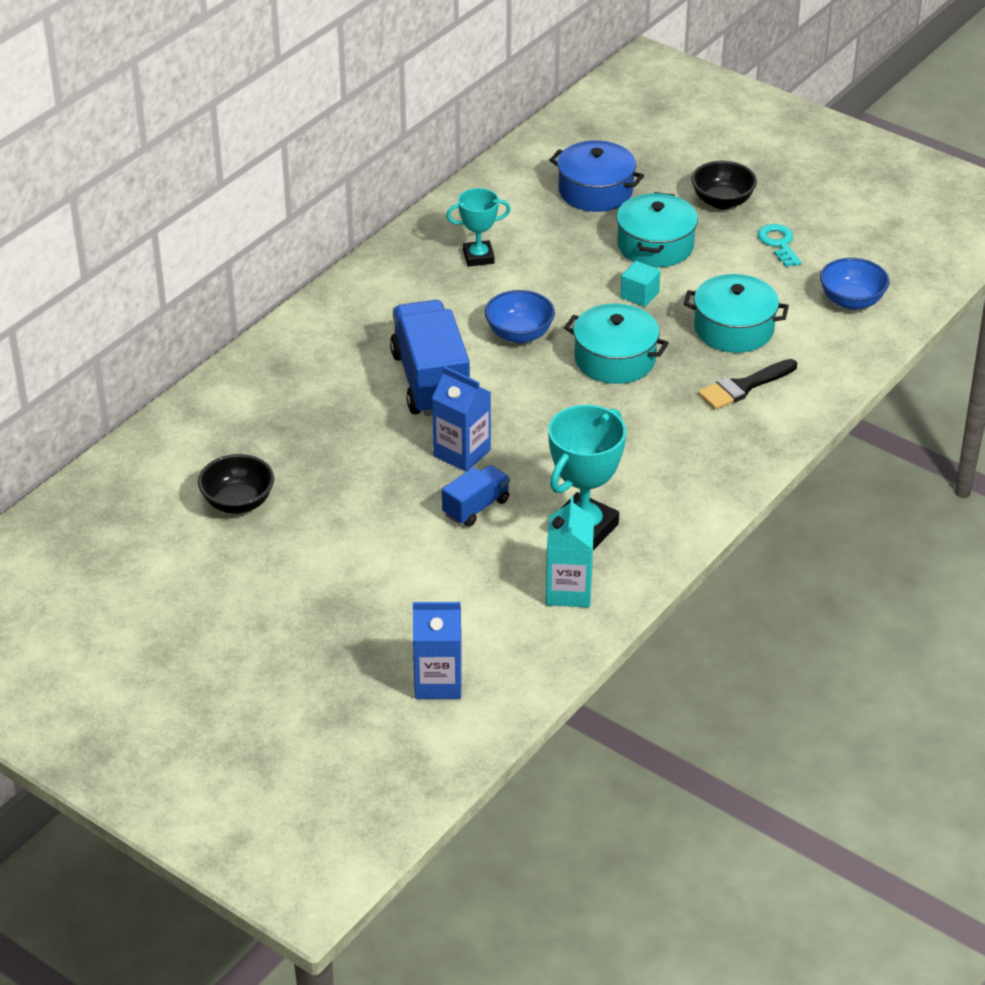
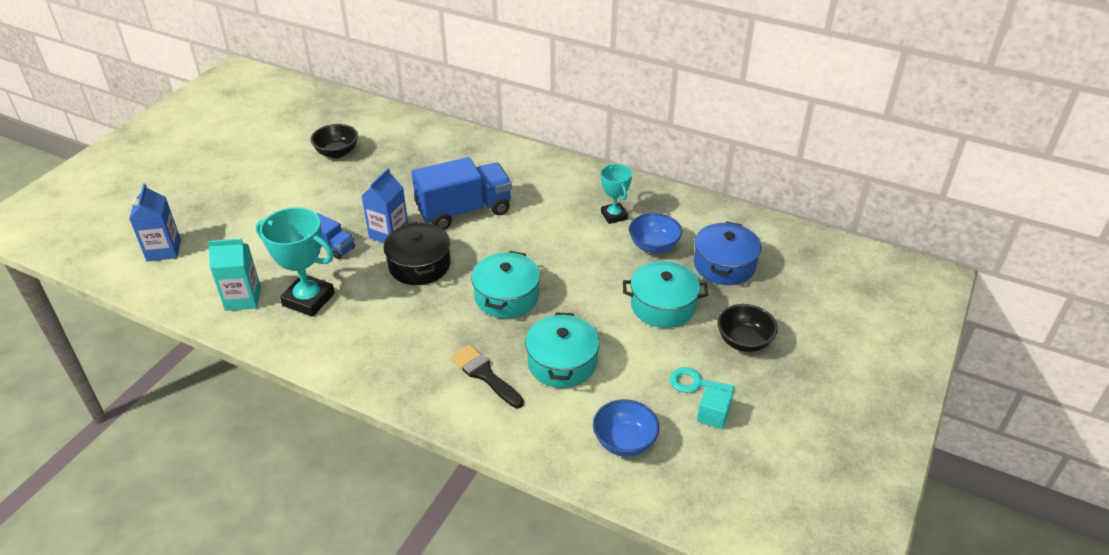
camera: 80 degrees right, 0 degrees up
blue bowl [485,290,555,343] -> blue bowl moved to [629,213,682,253]
turquoise cube [620,261,661,307] -> turquoise cube moved to [697,386,733,429]
turquoise key [758,224,802,267] -> turquoise key turned 135 degrees counterclockwise [670,367,735,393]
none -> black pot [383,222,451,285]

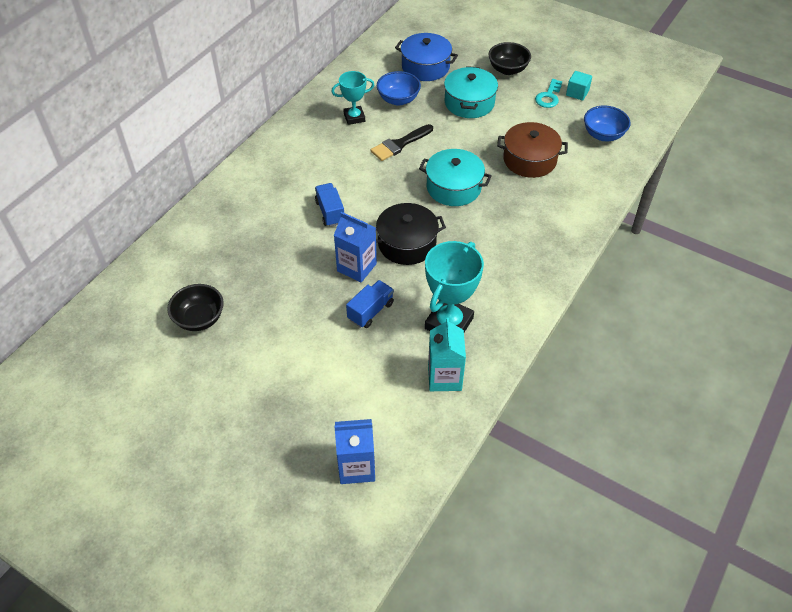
camera: 85 degrees left, 10 degrees up
blue truck [412,157,512,230] -> blue truck [315,183,344,227], size x0.51
black brush [451,345,524,408] -> black brush moved to [371,124,433,161]
turquoise pot [525,313,600,388] -> brown pot [497,122,568,178]

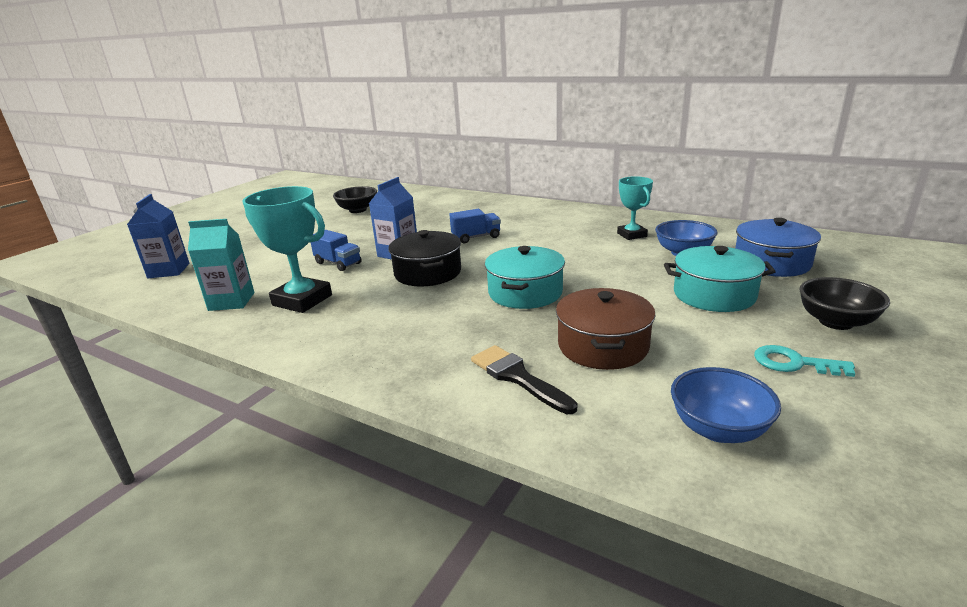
camera: 90 degrees right, 25 degrees down
black brush [371,124,433,161] -> black brush moved to [471,345,577,414]
turquoise cube [566,71,592,101] -> none

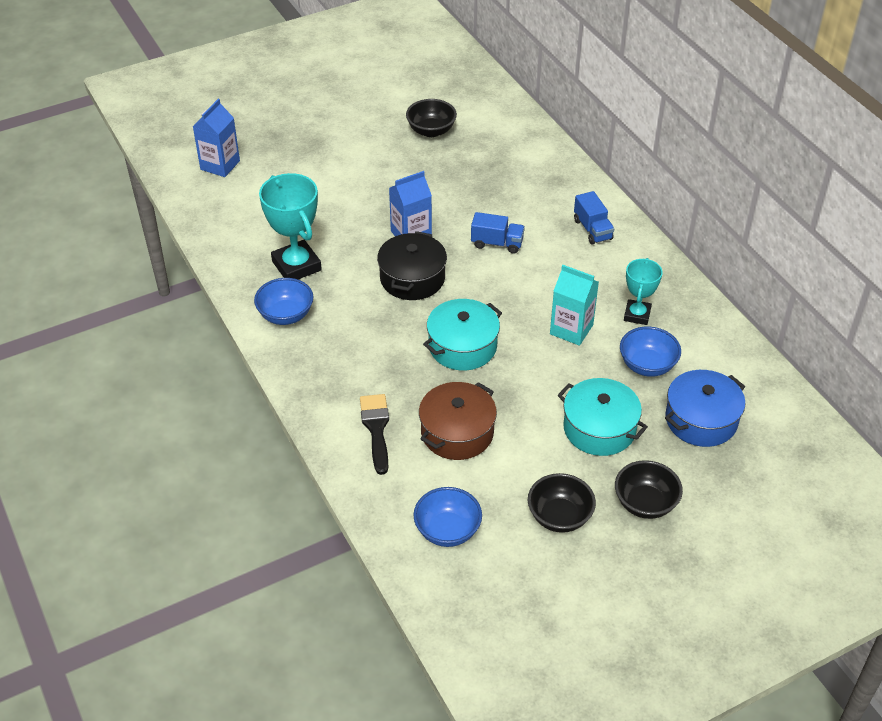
camera: 30 degrees right, 20 degrees up
turquoise carton [188,219,254,311] -> turquoise carton moved to [550,265,599,346]
blue truck [311,230,361,271] -> blue truck moved to [574,191,614,245]
turquoise key [754,345,855,377] -> black bowl [528,473,596,533]
none -> blue bowl [254,278,313,325]

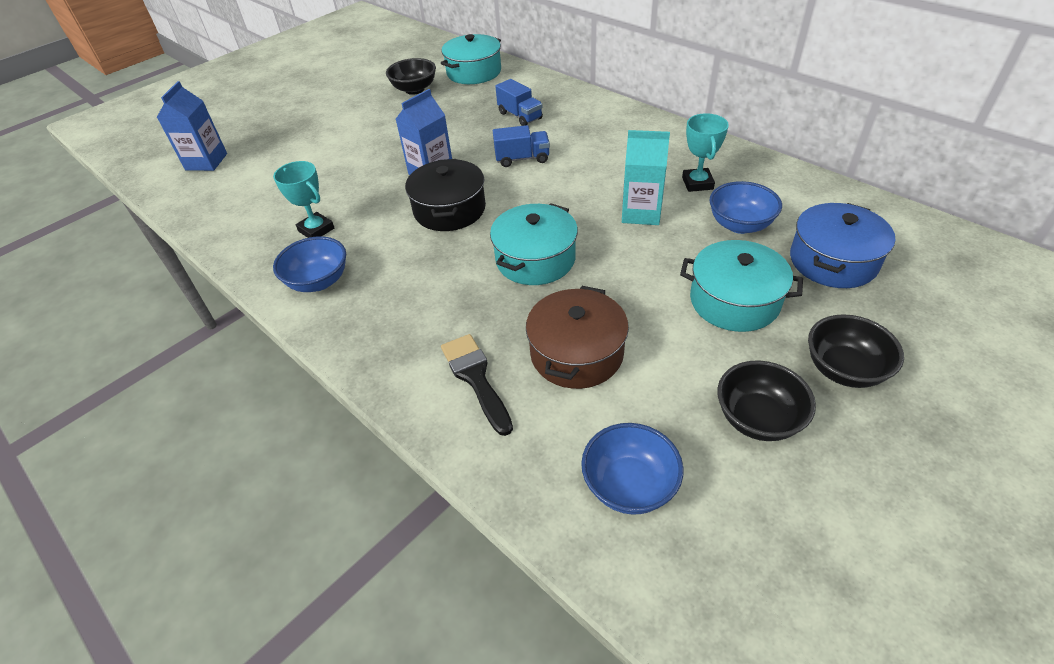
camera: 15 degrees left, 0 degrees up
turquoise trophy [259,173,322,279] -> turquoise trophy [273,161,335,238], size x0.61
blue truck [574,191,614,245] -> blue truck moved to [495,79,543,126]
none -> turquoise pot [441,34,501,84]

